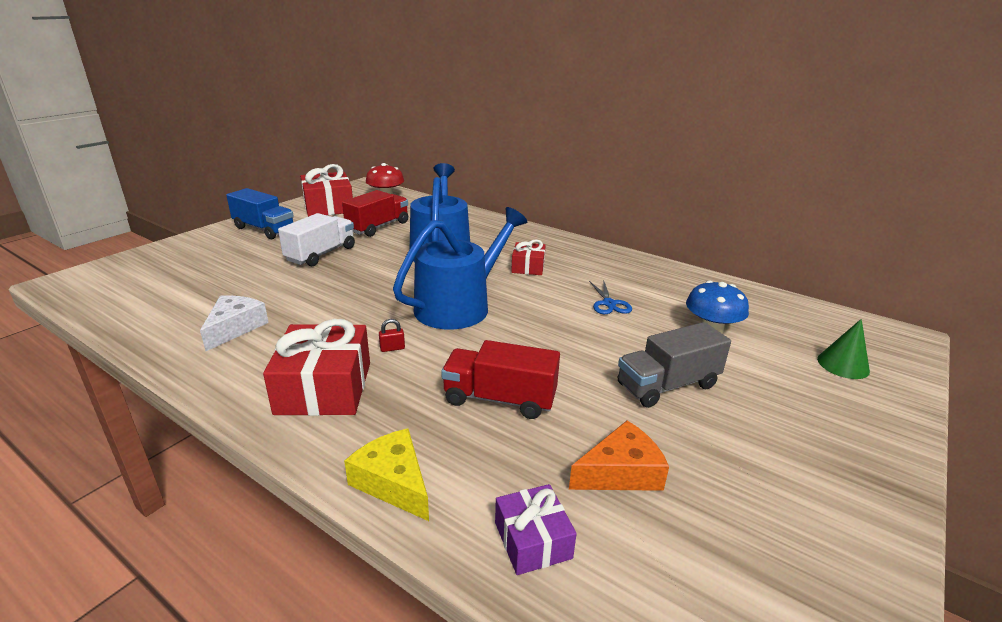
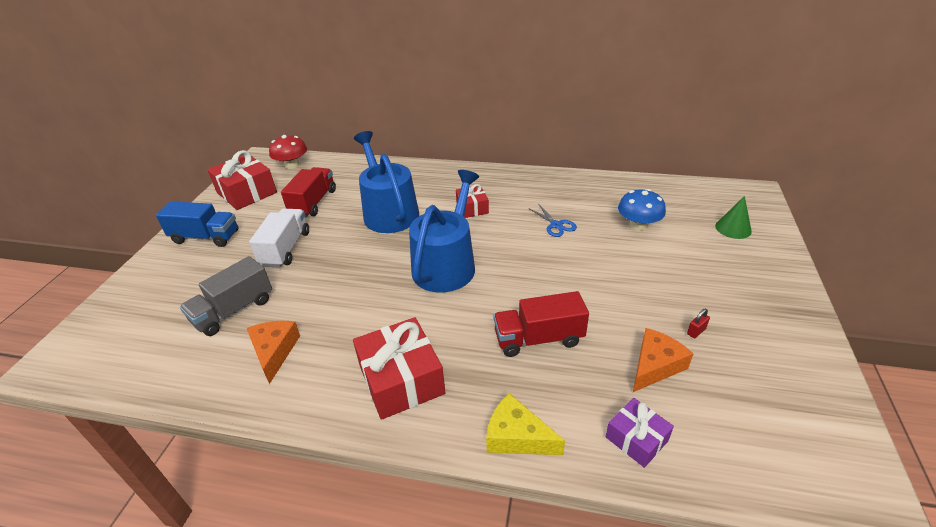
camera: 20 degrees left, 10 degrees up
white cheese [200,295,269,351] -> orange cheese [247,321,300,384]
red padlock [379,319,405,352] -> red padlock moved to [687,309,710,338]
grey truck [618,322,731,408] -> grey truck moved to [180,256,272,336]

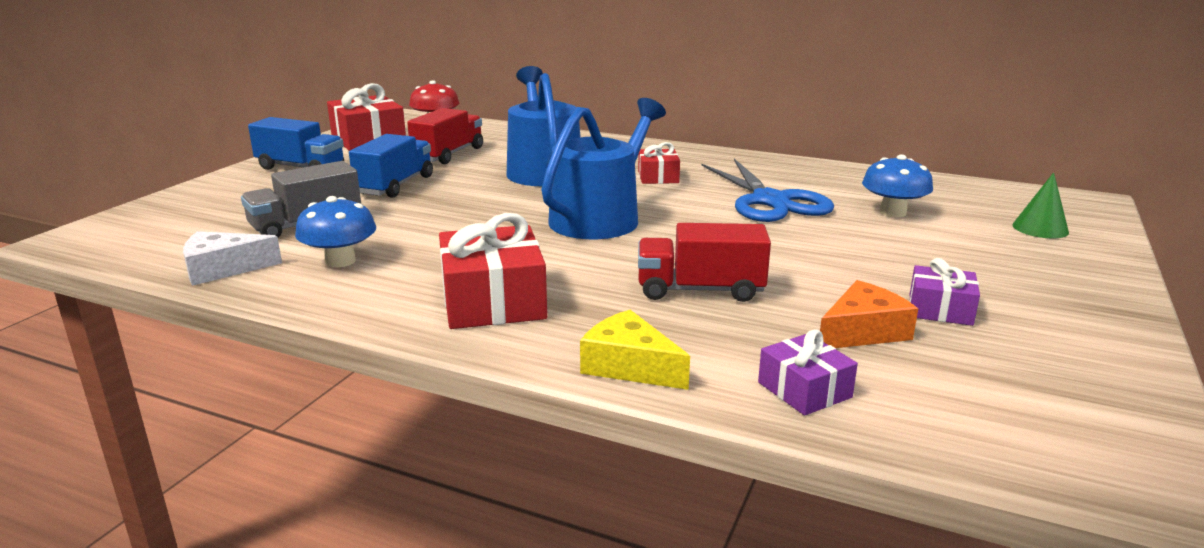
camera: 10 degrees right, 15 degrees down
orange cheese [247,321,300,384] -> blue mushroom [295,196,376,267]
white truck [249,209,309,268] -> blue truck [349,134,433,198]
blue scissors [528,205,577,237] -> blue scissors [701,159,834,222], size x2.17
red padlock [687,309,710,338] -> purple gift [910,258,980,326]
none -> white cheese [183,231,282,286]

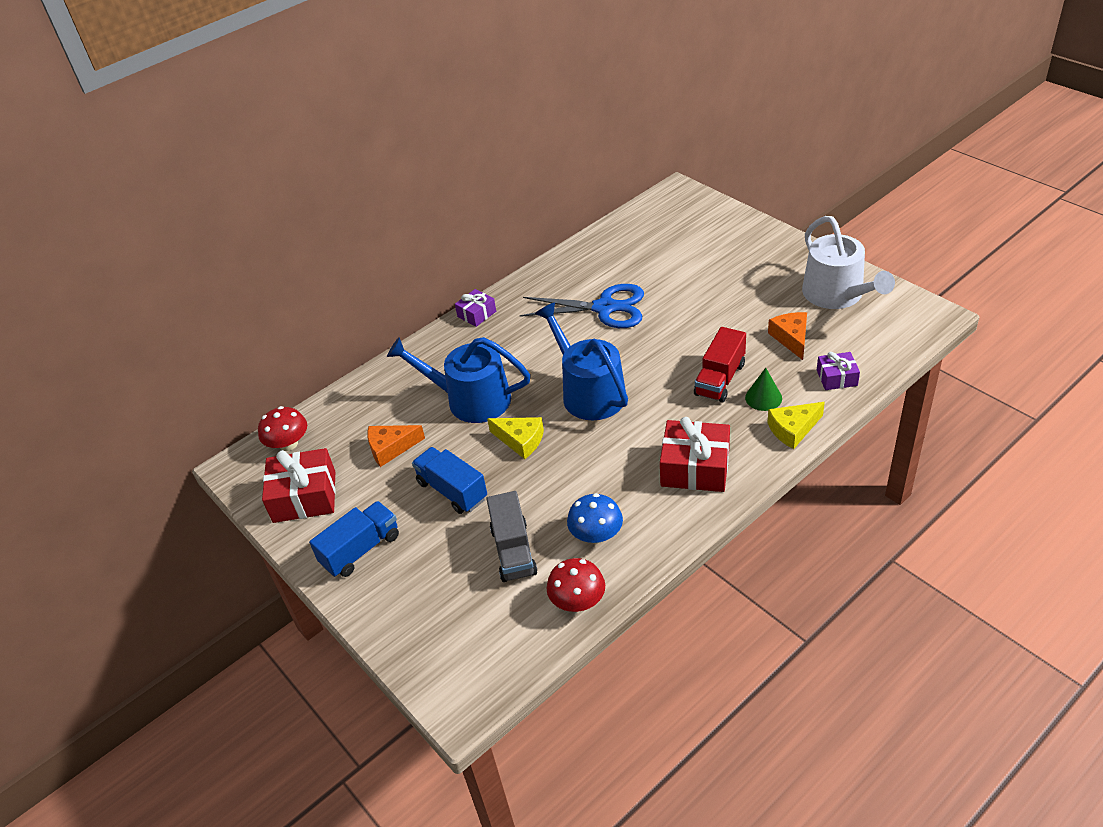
camera: 60 degrees left, 20 degrees up
white cheese [183,231,282,286] -> red mushroom [546,558,605,612]
red truck [407,108,483,164] -> orange cheese [367,425,425,467]
red gift [638,142,680,184] -> none
blue mushroom [862,154,933,217] -> none
purple gift [910,258,980,326] -> purple gift moved to [455,289,496,327]
green cone [1012,172,1069,239] -> green cone moved to [745,368,782,411]
none -> yellow cheese [487,417,544,459]
none -> white watering can [802,216,895,309]

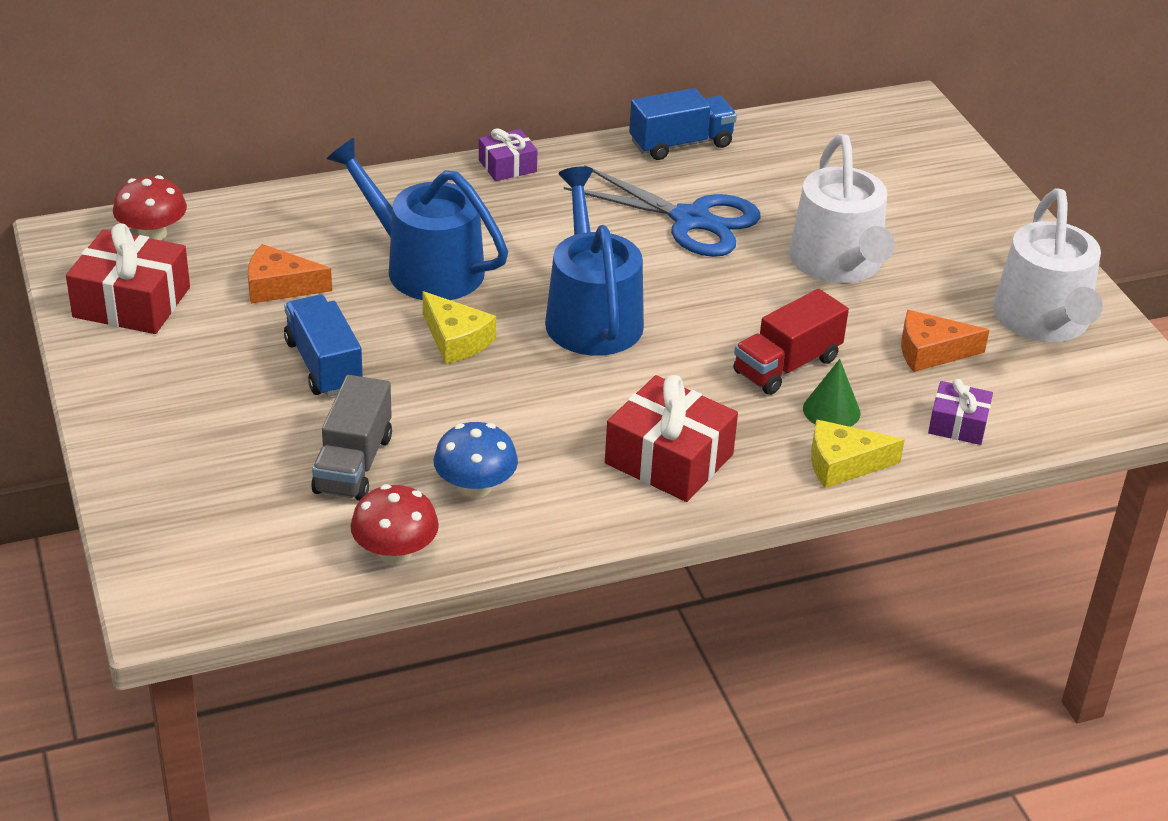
camera: 15 degrees right, 5 degrees down
blue truck [309,501,399,577] -> blue truck moved to [629,88,737,160]
orange cheese [768,312,807,360] -> orange cheese turned 105 degrees counterclockwise [901,310,989,372]
none -> white watering can [789,134,895,283]

